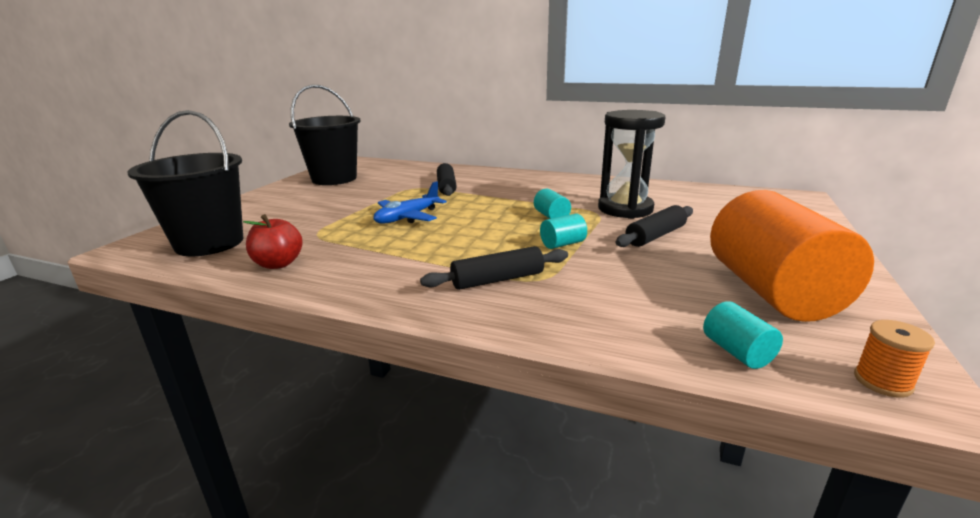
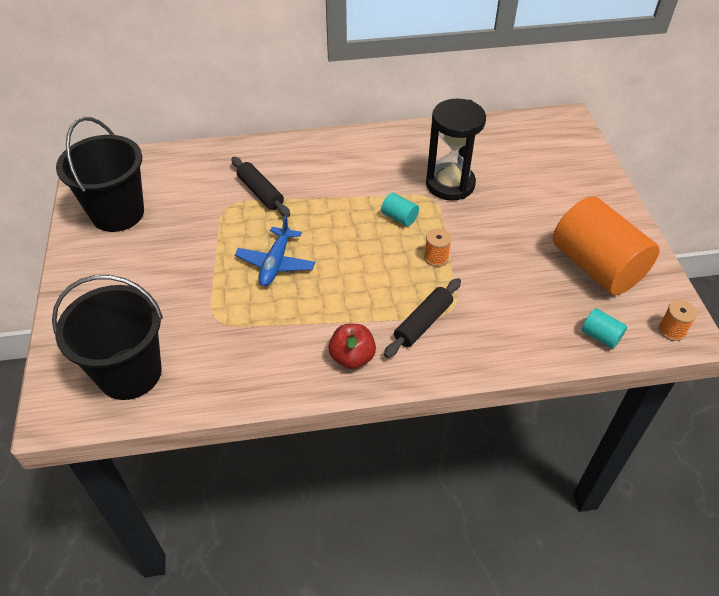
camera: 30 degrees left, 25 degrees up
red apple [243,214,303,269] -> red apple moved to [328,324,376,369]
turquoise cylinder [540,213,587,249] -> orange spool [424,228,452,267]
black rolling pin [616,205,693,247] -> none

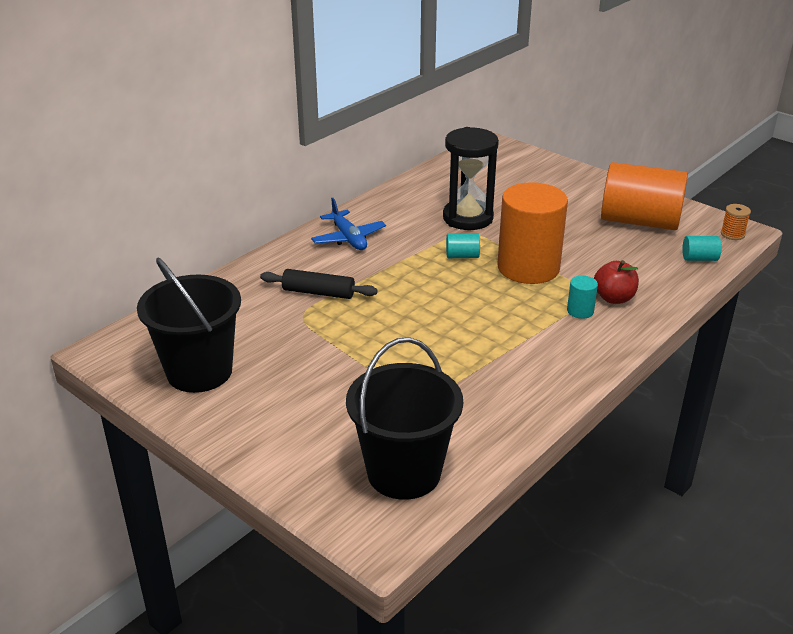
camera: 40 degrees left, 15 degrees down
blue plane [235,215,315,286] -> blue plane moved to [311,198,386,250]
red apple [328,324,376,369] -> red apple moved to [594,260,639,304]
black rolling pin [384,278,461,358] -> turquoise cylinder [567,275,598,319]
orange spool [424,228,452,267] -> orange cylinder [498,182,568,284]

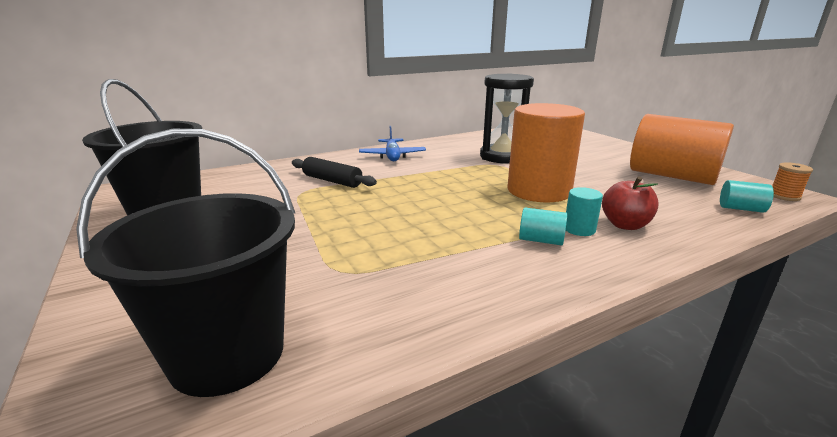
camera: 20 degrees right, 10 degrees down
turquoise cylinder [446,233,480,258] -> turquoise cylinder moved to [519,208,567,245]

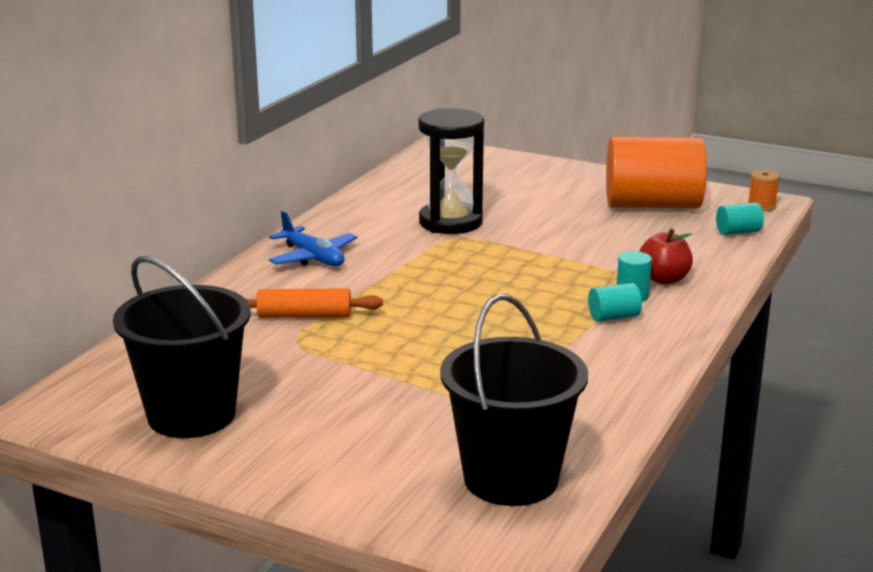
camera: 35 degrees left, 0 degrees up
black rolling pin [292,157,377,188] -> orange rolling pin [246,288,383,318]
orange cylinder [508,103,585,202] -> none

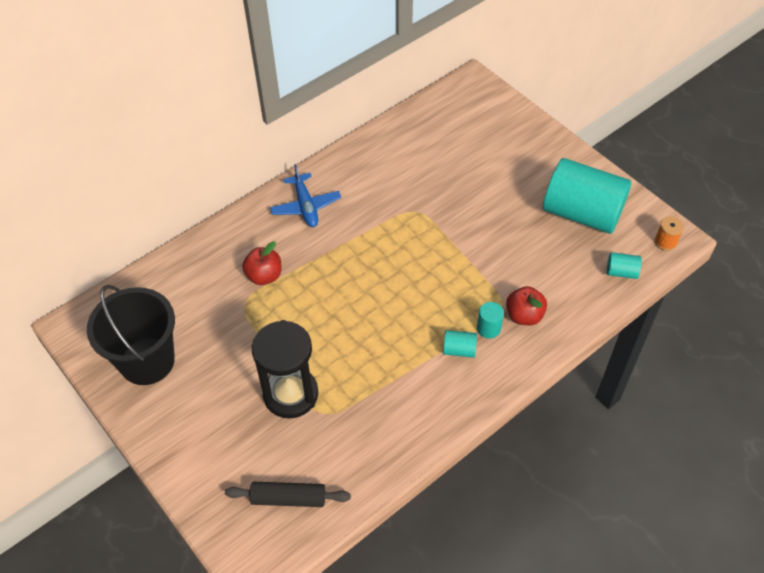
camera: 25 degrees right, 30 degrees up
orange rolling pin [246,288,383,318] -> red apple [242,241,281,285]
black hourglass [419,108,484,234] -> black hourglass moved to [252,320,318,419]
black bucket [440,294,588,506] -> black rolling pin [225,482,351,507]
orange cylinder [606,137,707,208] -> turquoise cylinder [543,158,632,234]

